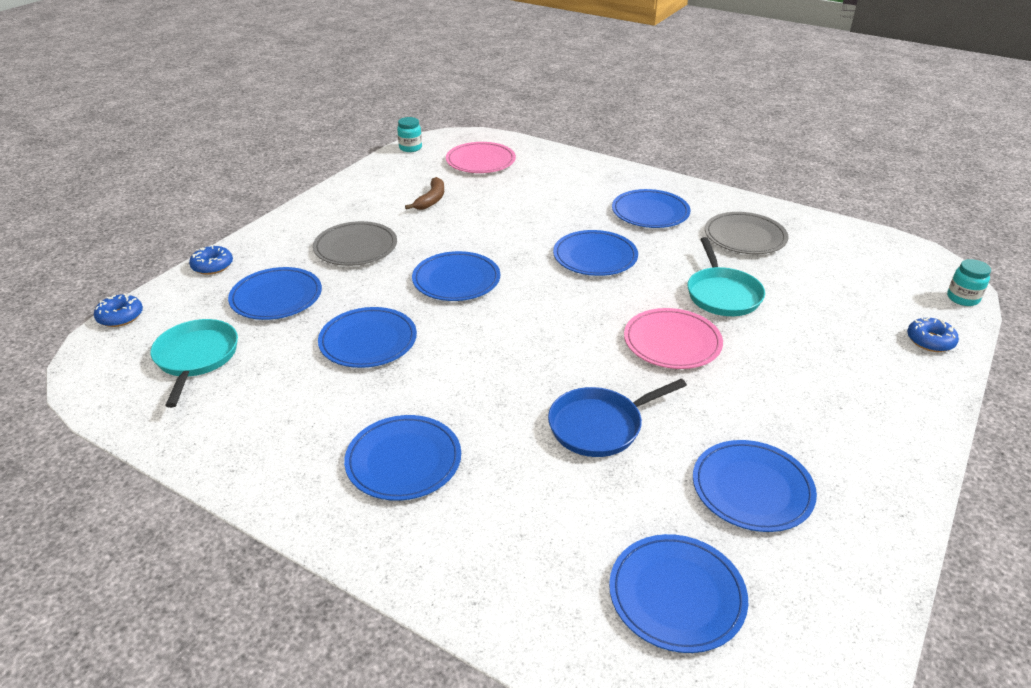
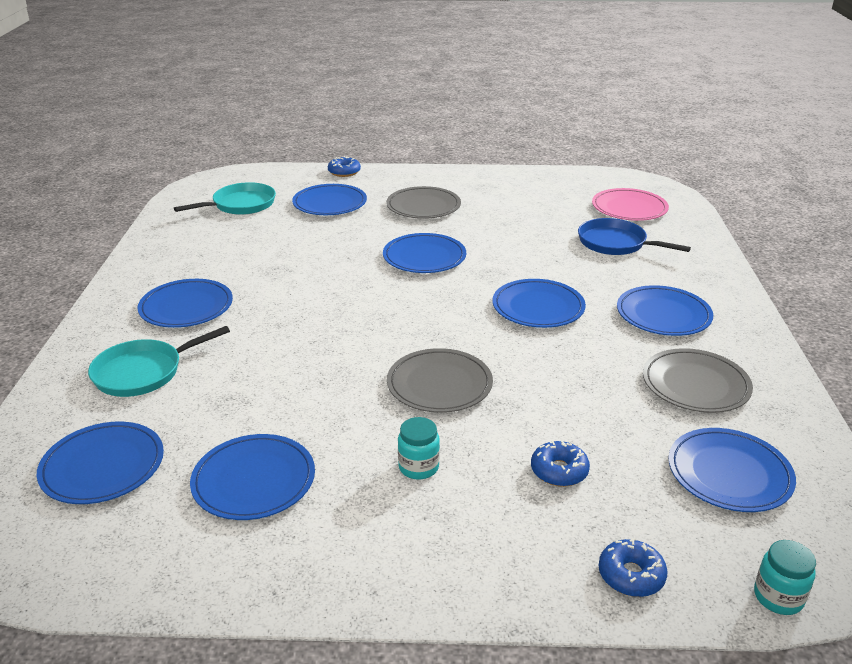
camera: 60 degrees right, 5 degrees down
blue donut [94,294,143,327] -> blue donut moved to [531,440,590,487]
blue plate [318,307,417,368] -> blue plate moved to [669,428,796,512]
turquoise jar [397,117,422,152] -> turquoise jar moved to [398,417,440,480]
brown banana [405,177,444,210] -> none
blue pan [548,379,687,457] -> blue pan moved to [578,218,691,255]
pink plate [624,308,723,369] -> grey plate [387,348,493,413]
turquoise pan [688,237,765,316] -> turquoise pan moved to [88,326,230,397]

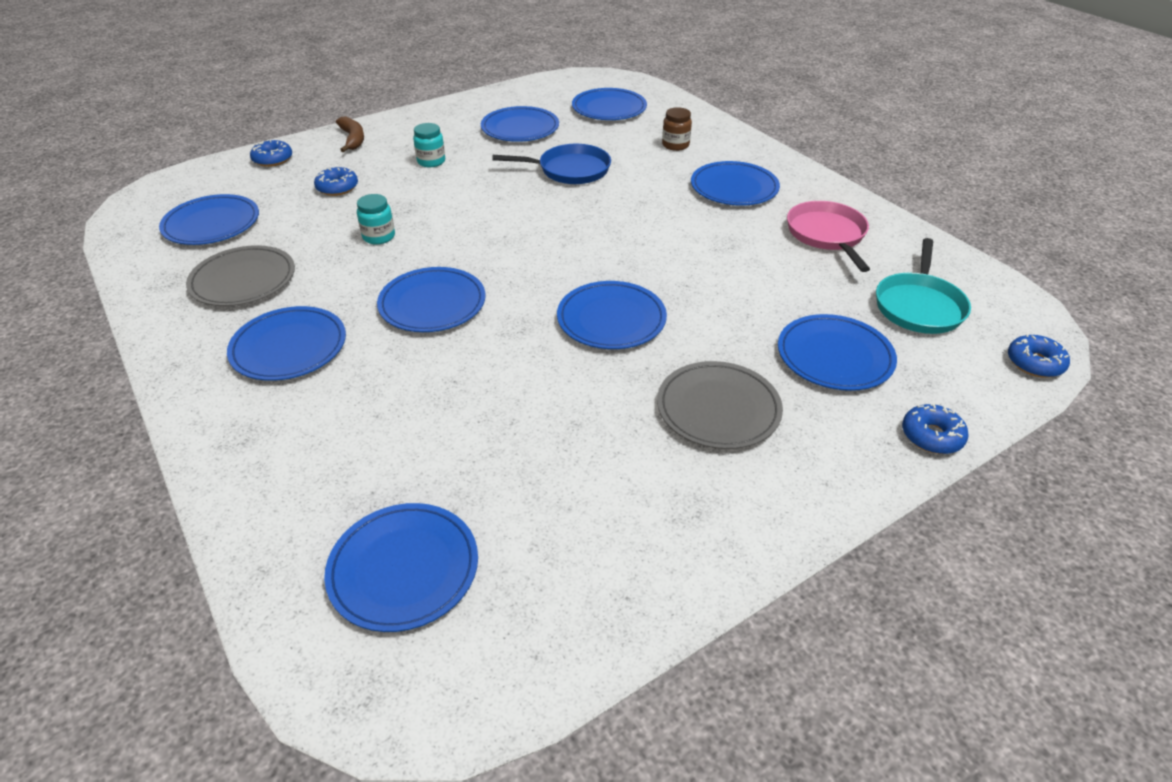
camera: 145 degrees right, 10 degrees up
turquoise pan [88,326,230,397] -> brown jar [662,107,692,151]
grey plate [387,348,493,413] -> none
blue pan [578,218,691,255] -> blue pan moved to [492,144,611,184]
pink plate [592,188,669,221] -> blue plate [324,503,478,632]
turquoise jar [754,540,816,615] -> turquoise jar moved to [357,194,395,245]
none -> brown banana [336,116,364,152]
none -> pink pan [787,201,870,272]
none -> blue donut [1008,334,1070,378]

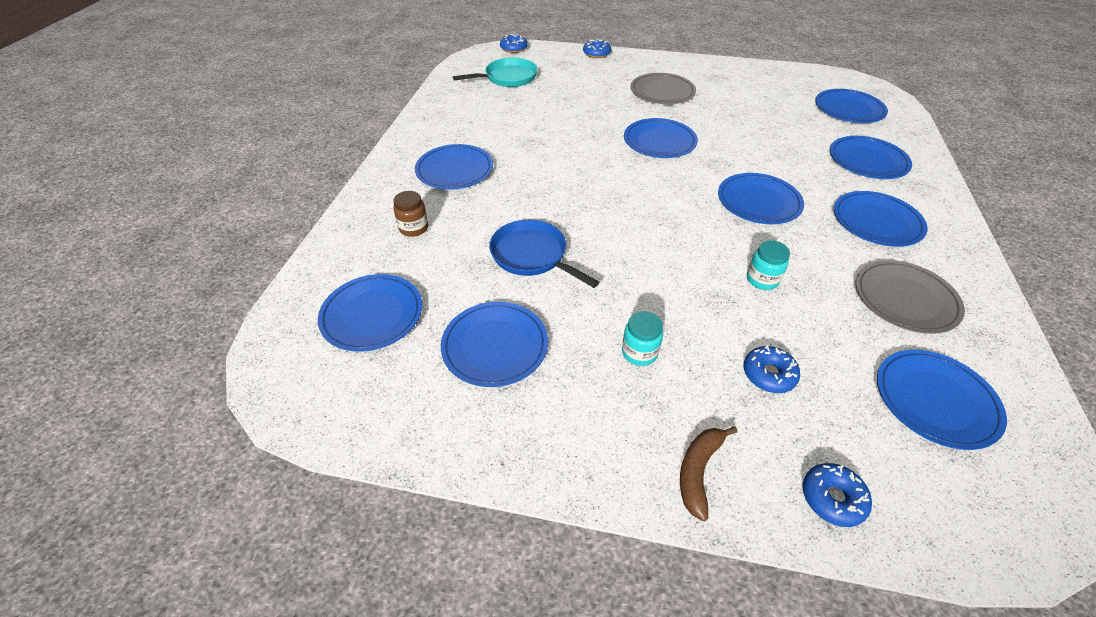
camera: 135 degrees left, 5 degrees up
blue plate [778,314,897,391] -> blue plate moved to [830,136,912,179]
pink pan [787,201,870,272] -> none

